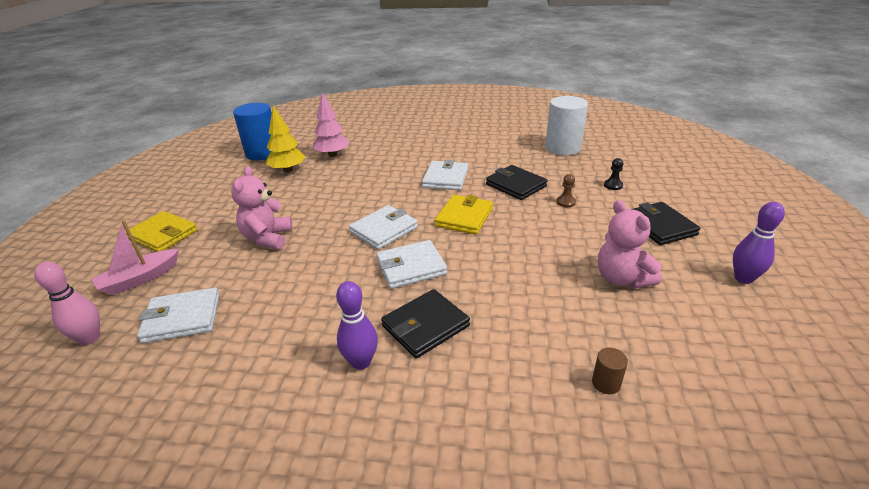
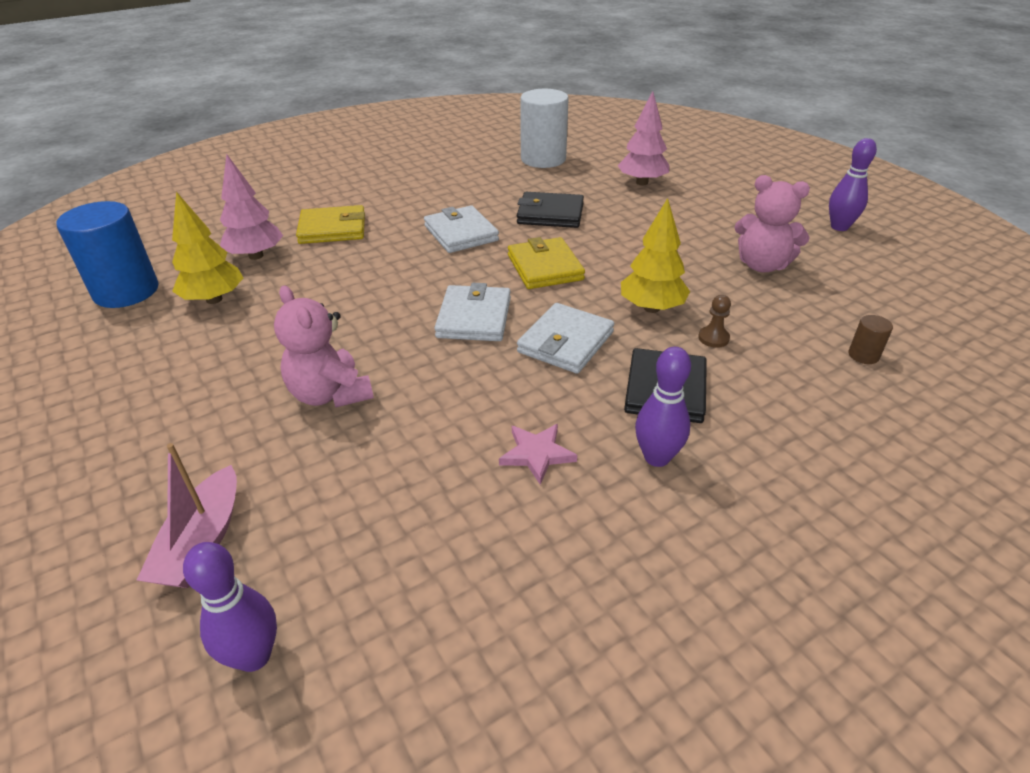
camera: 40 degrees left, 5 degrees up
pink bowling pin [34,262,100,345] -> purple bowling pin [183,542,277,672]
yellow wallet [125,211,198,252] -> yellow wallet moved to [296,205,365,244]
white wallet [137,288,219,343] -> none
brown pawn [556,174,576,207] -> brown pawn moved to [698,295,731,348]
black pawn [604,158,623,190] -> pink tree [617,91,669,185]
black wallet [632,202,700,245] -> none
none -> pink star [499,424,577,485]
none -> yellow tree [621,198,690,313]

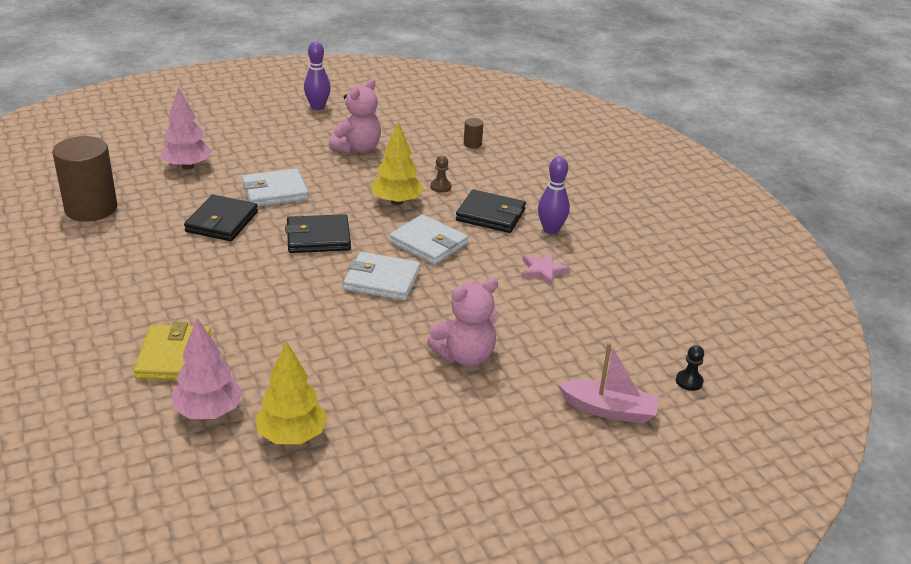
camera: 85 degrees left, 5 degrees down
blue cylinder [56,201,158,308] -> none
purple bowling pin [183,542,277,672] -> black pawn [676,345,704,391]
white wallet [424,205,499,253] -> white wallet moved to [242,168,308,207]
yellow wallet [508,237,585,289] -> black wallet [285,214,351,253]
white cylinder [520,89,569,168] -> brown cylinder [52,136,117,222]

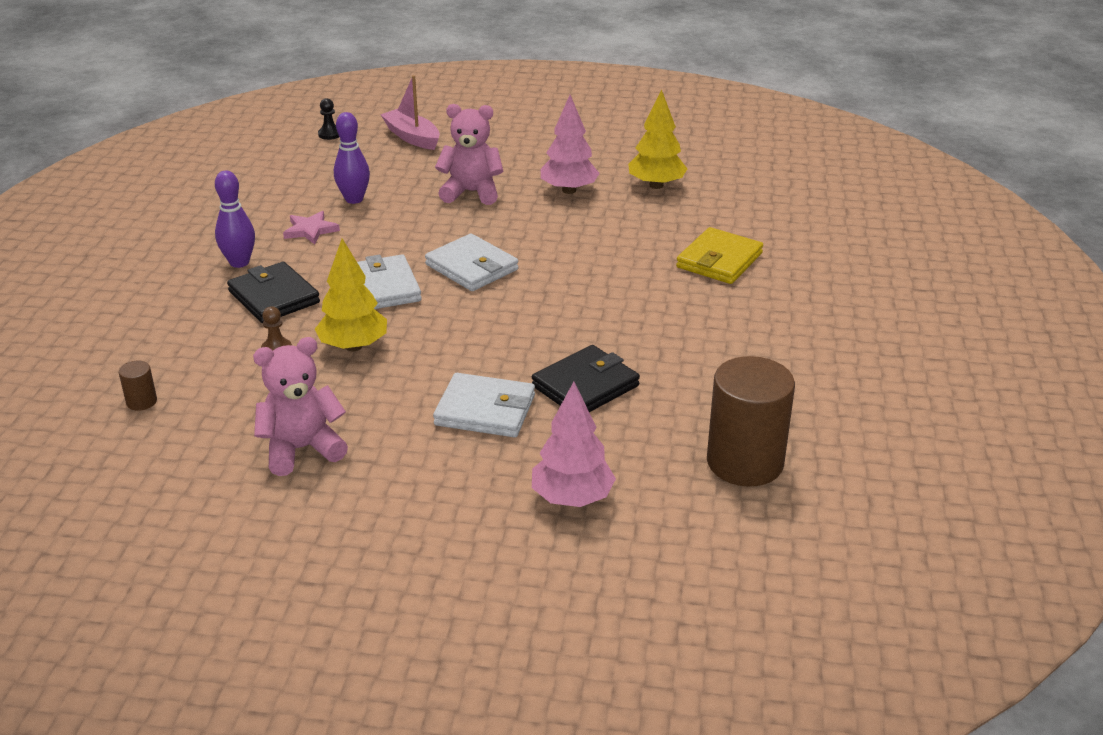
camera: 145 degrees left, 0 degrees up
pink tree [172,318,243,419] -> pink tree moved to [541,95,600,194]
black wallet [285,214,351,253] -> none
purple bowling pin [304,41,331,110] -> purple bowling pin moved to [334,112,370,204]

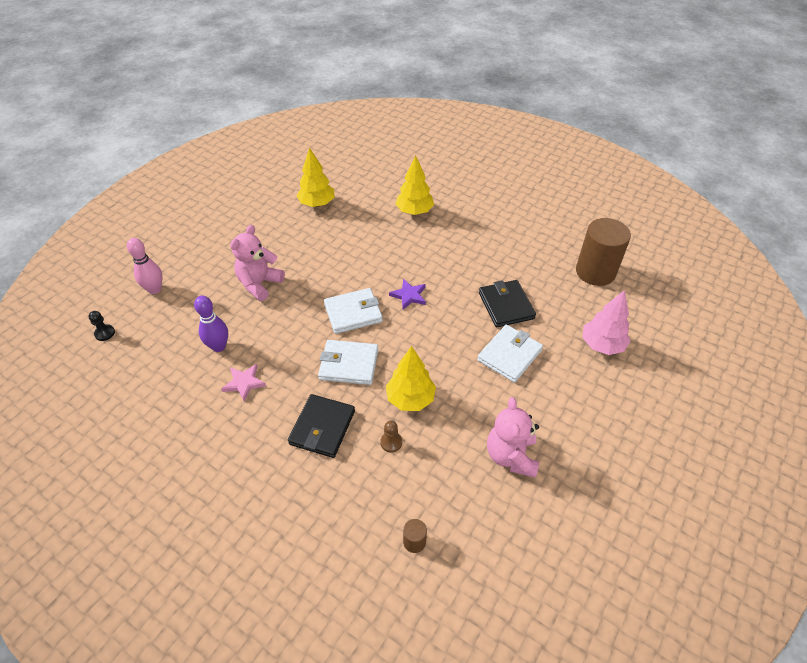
camera: 65 degrees left, 15 degrees up
purple bowling pin [215,171,255,268] -> none
black wallet [227,262,320,323] -> black wallet turned 60 degrees counterclockwise [288,394,355,458]
pink boat [380,75,440,150] -> pink bowling pin [127,238,163,294]
pink tree [541,95,600,194] -> none
yellow wallet [676,227,763,284] -> yellow tree [395,155,434,215]
none -> purple star [389,279,426,310]

